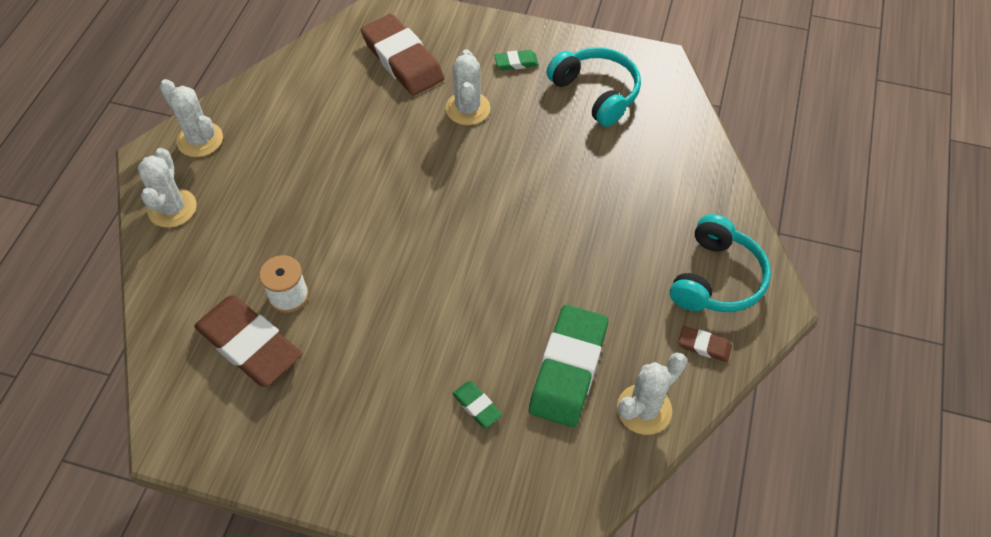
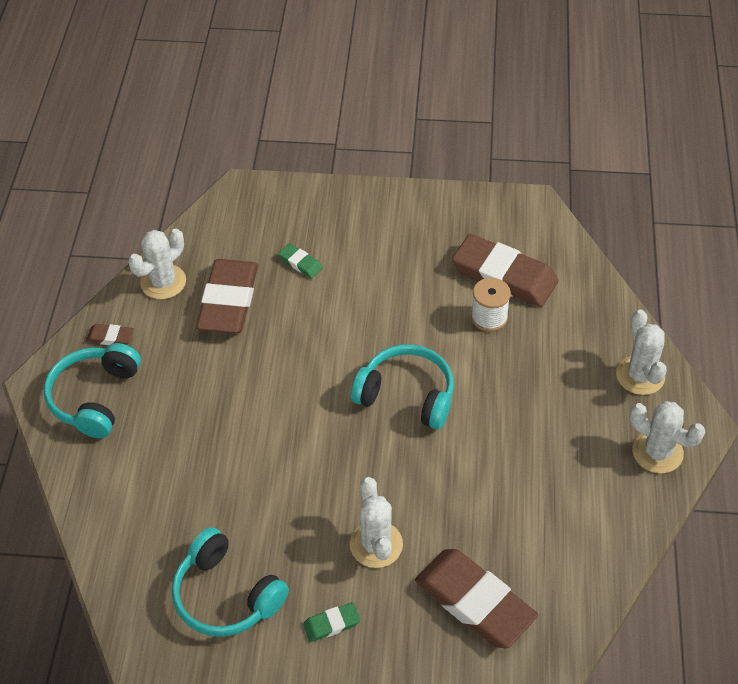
camera: 170 degrees right, 5 degrees down
green eraser [529,305,608,427] -> brown eraser [196,259,258,333]
none -> turquoise headphones [351,344,454,429]

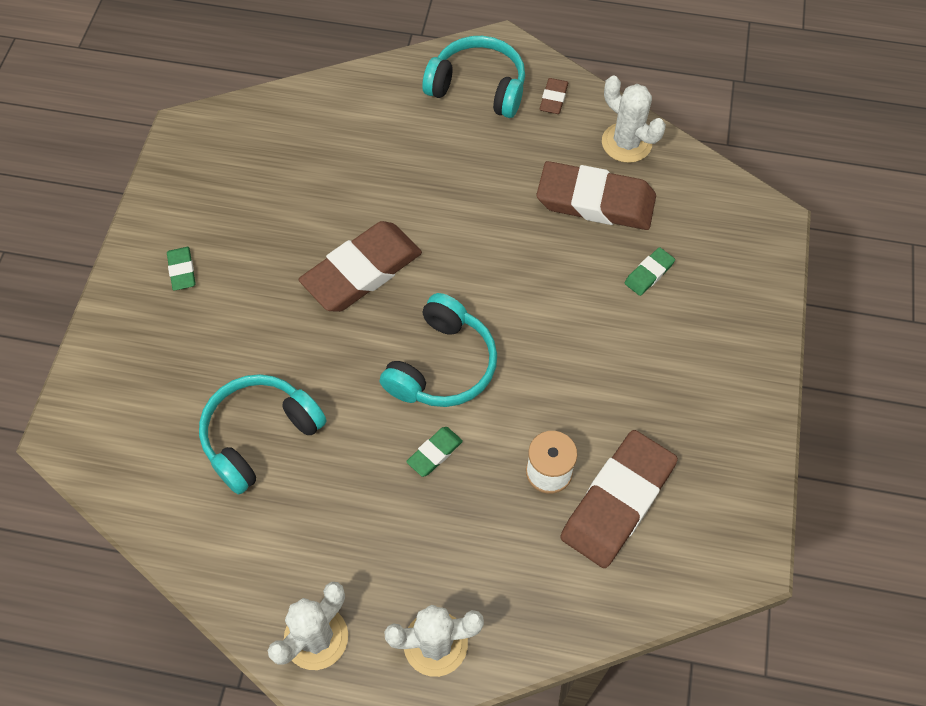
camera: 95 degrees right, 10 degrees up
turquoise headphones [172,527,289,637] -> turquoise headphones moved to [199,374,327,495]
white cactus [350,477,403,568] -> none
brown eraser [415,549,538,648] -> brown eraser moved to [299,221,422,312]
none -> green eraser [406,427,463,477]

